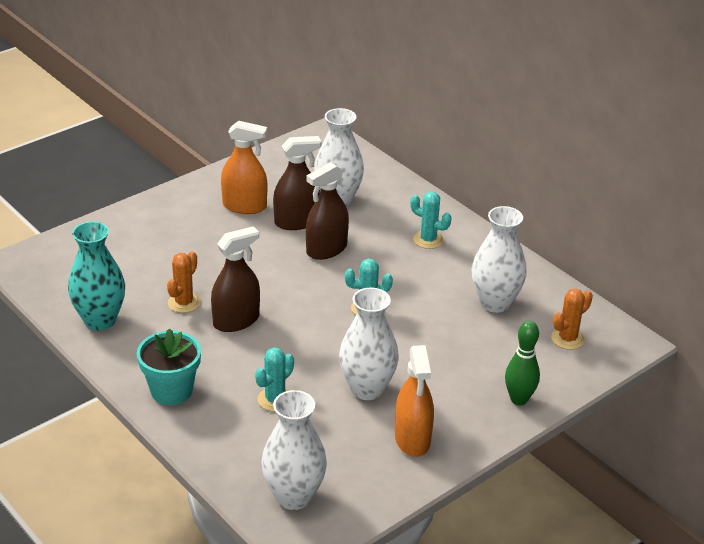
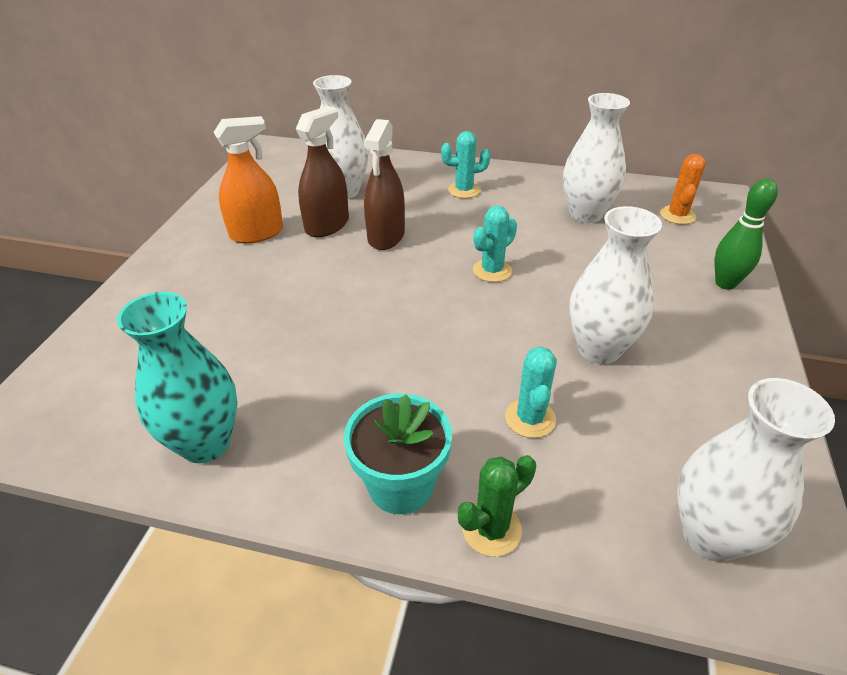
camera: 35 degrees left, 5 degrees up
orange cactus [167,251,201,313] -> none
brown spray bottle [211,226,260,332] -> none
orange spray bottle [395,345,434,457] -> none
none -> green cactus [458,455,536,557]

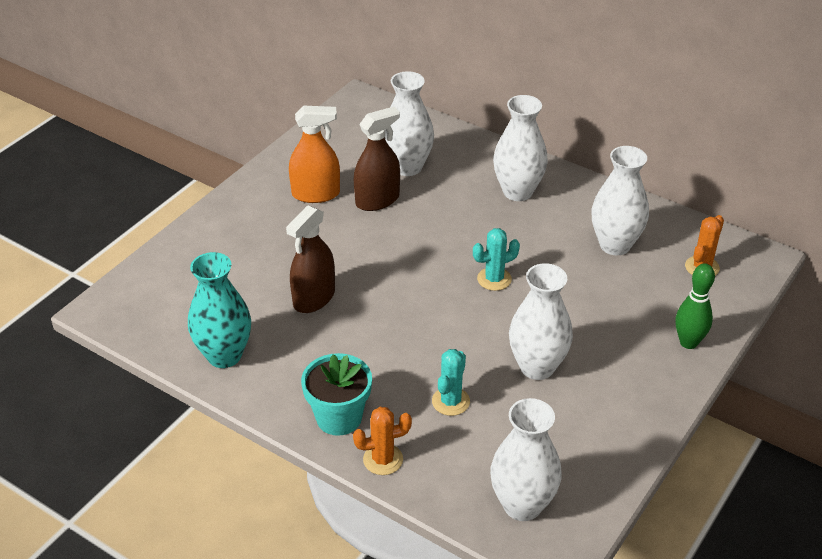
camera: 20 degrees right, 0 degrees up
brown spray bottle [364,119,405,250] -> brown spray bottle moved to [286,206,335,313]
turquoise cactus [441,131,490,198] -> white vase [493,95,548,201]
green cactus [458,455,536,557] -> orange cactus [353,407,412,475]

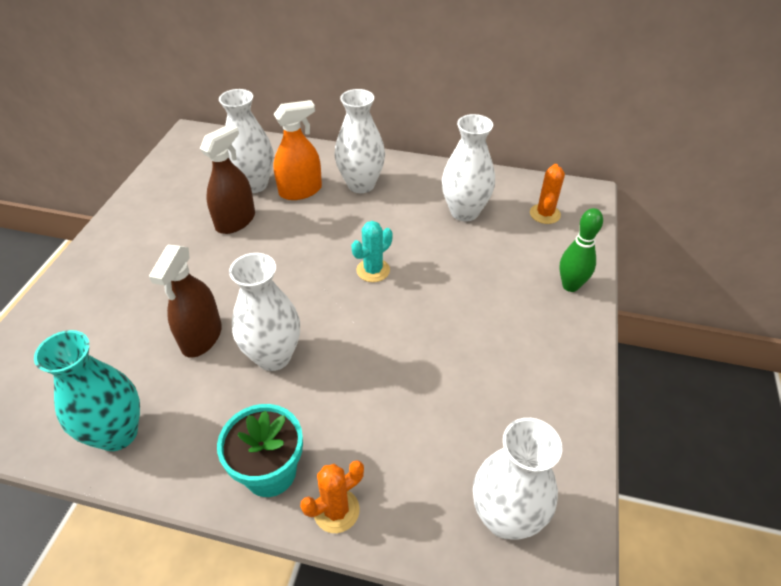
camera: 20 degrees left, 5 degrees up
orange spray bottle [289,106,340,203] -> orange spray bottle moved to [273,100,322,200]
turquoise cactus [432,349,470,416] -> none
white vase [509,263,573,380] -> white vase moved to [229,253,300,371]

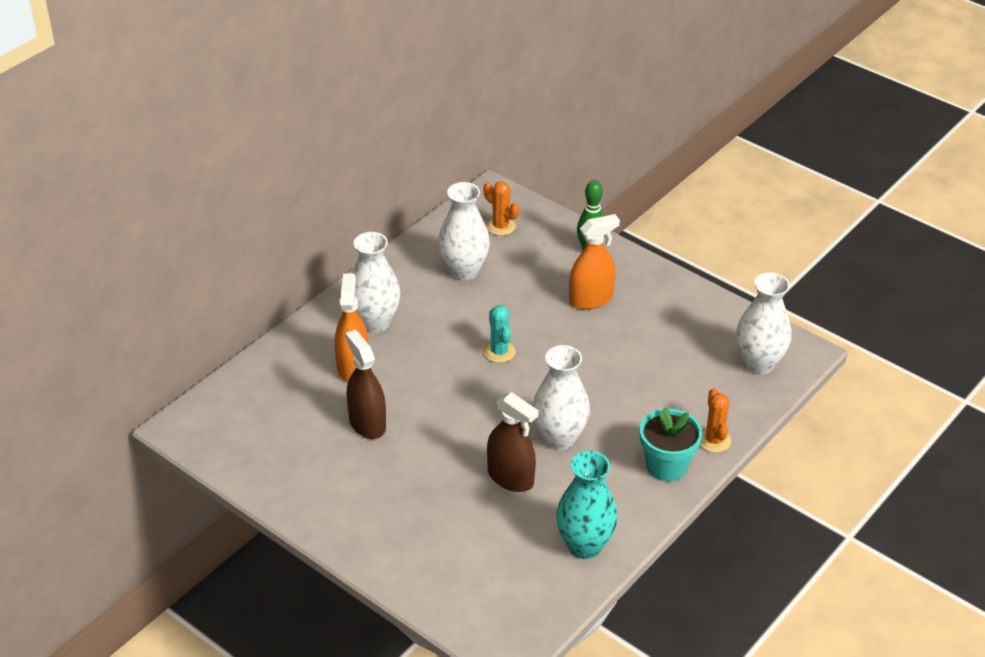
camera: 65 degrees left, 5 degrees down
white vase [219,89,273,193] -> none
none -> orange spray bottle [569,214,620,310]

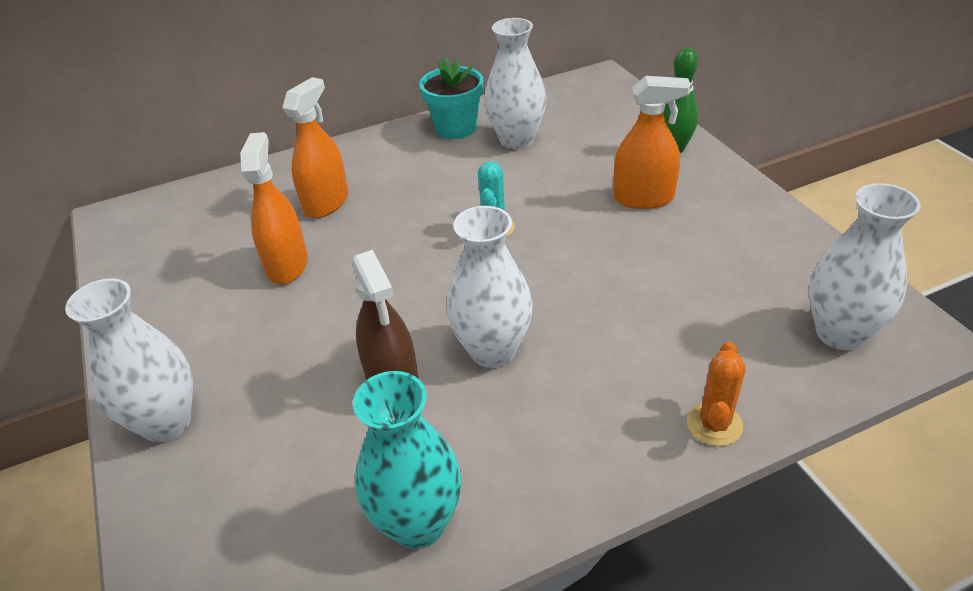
camera: 30 degrees right, 0 degrees up
brown spray bottle [345,330,386,439] -> orange spray bottle [240,132,308,284]
white vase [351,232,400,333] -> white vase moved to [65,278,193,443]
orange cactus [484,181,519,236] -> none
turquoise flower pot [640,407,702,481] -> turquoise flower pot moved to [419,58,483,139]

